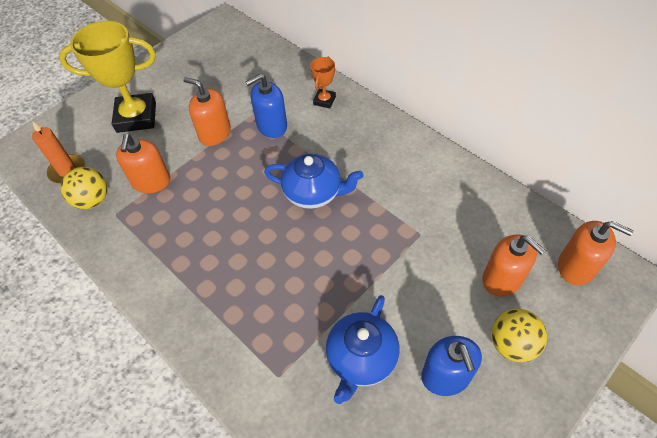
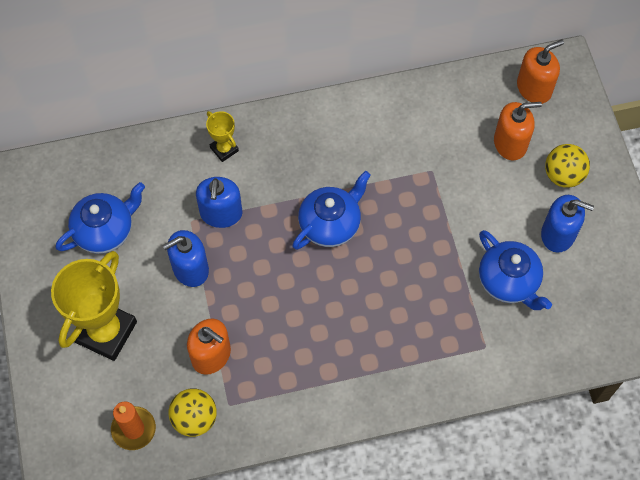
camera: 60 degrees left, 10 degrees up
orange soap dispenser [183,77,231,146] -> blue soap dispenser [163,230,209,287]
orange trophy [310,57,336,108] -> yellow trophy [206,111,239,162]
none -> blue teapot [56,182,145,254]

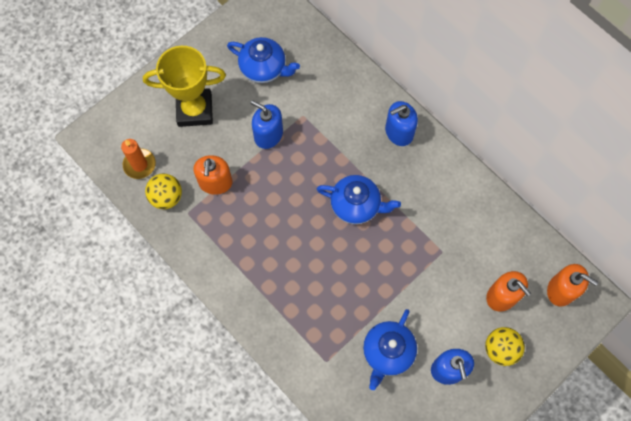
camera: 60 degrees right, 5 degrees up
blue soap dispenser [196,177,242,228] -> blue soap dispenser moved to [385,101,418,146]
yellow trophy [206,111,239,162] -> none

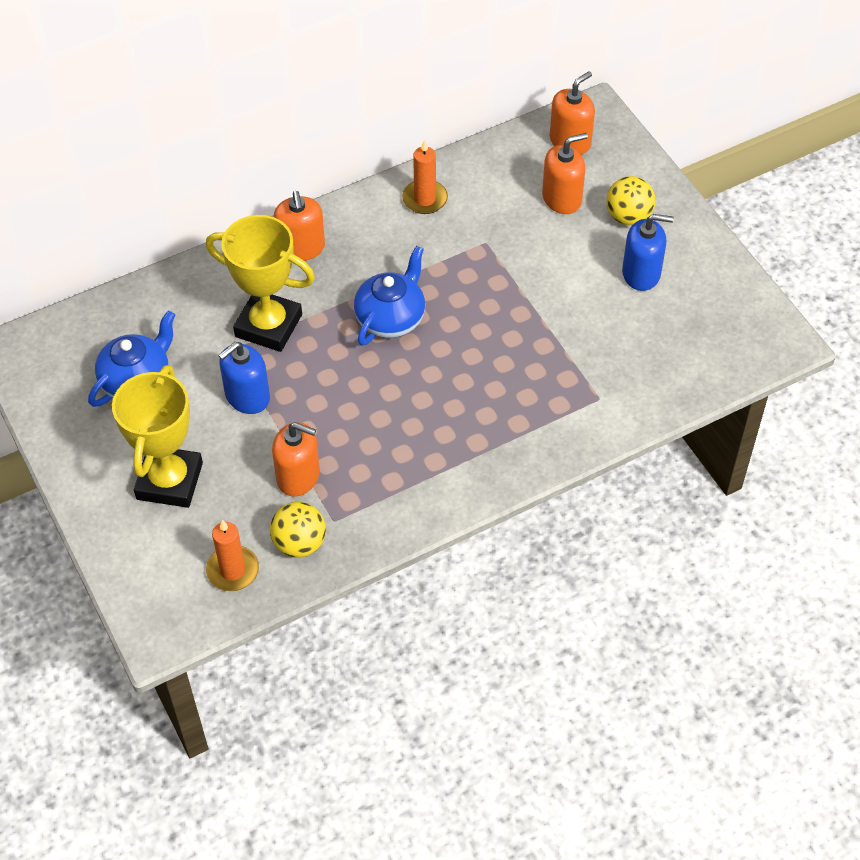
camera: 75 degrees left, 15 degrees down
blue teapot [363,309,417,390] -> none
blue soap dispenser [385,101,418,146] -> orange soap dispenser [274,191,325,261]
none -> yellow trophy [206,215,315,352]
none -> orange candle [402,139,448,214]

